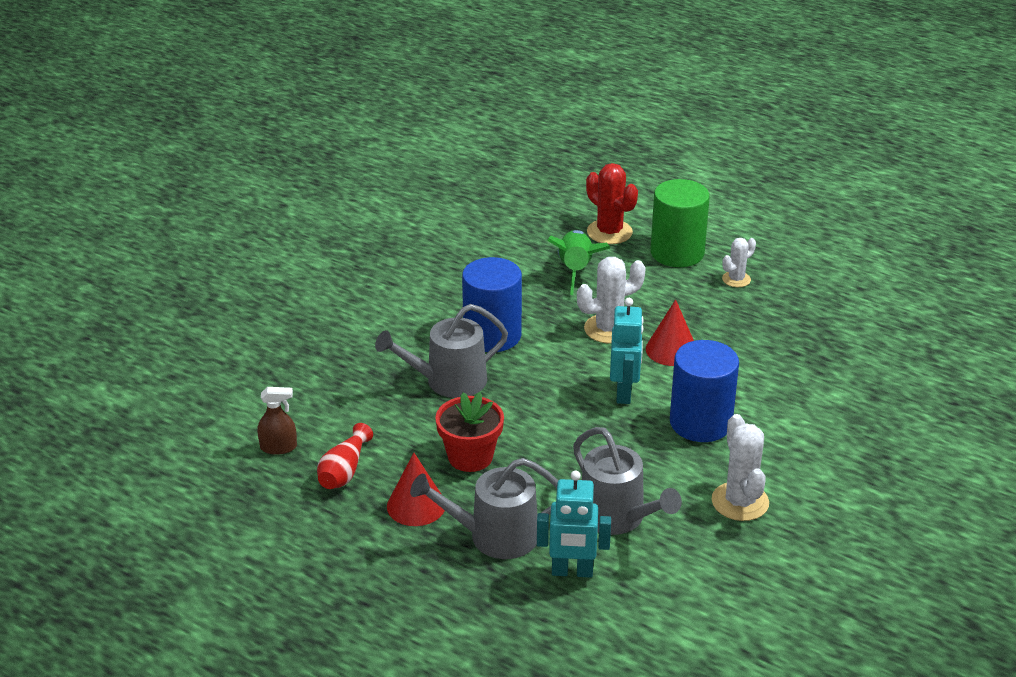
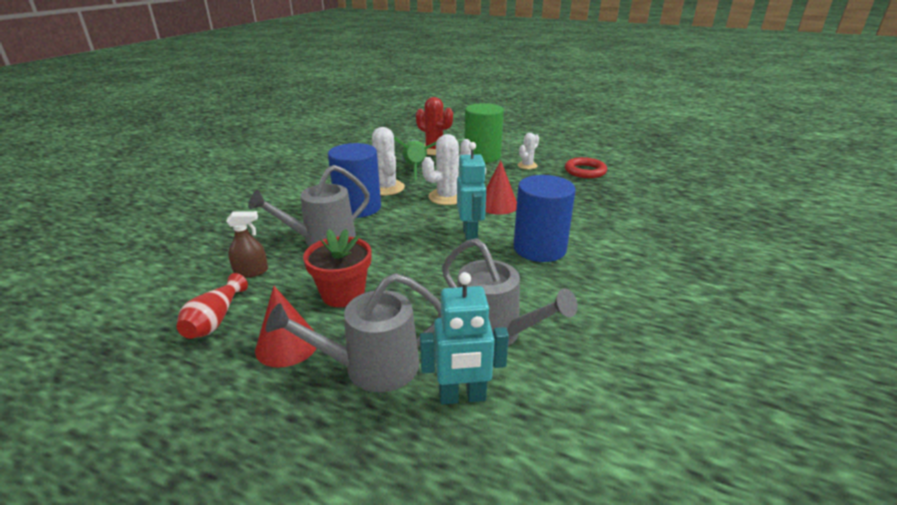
camera: 10 degrees left, 5 degrees down
brown spray bottle [257,387,297,455] -> brown spray bottle moved to [226,211,268,278]
white cactus [712,414,769,521] -> white cactus moved to [372,127,405,195]
none -> red ring [565,157,607,178]

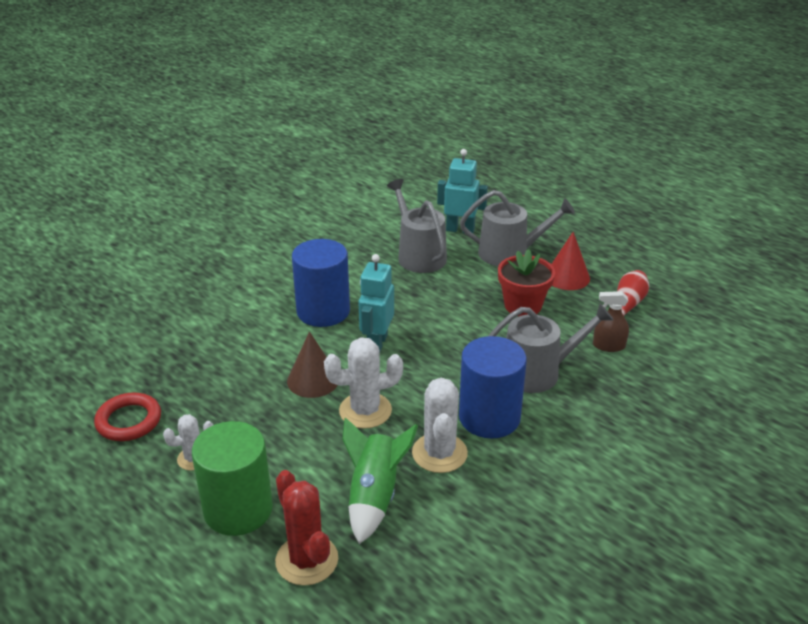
camera: 160 degrees left, 5 degrees up
red cone [485,160,517,215] -> brown cone [287,331,338,398]

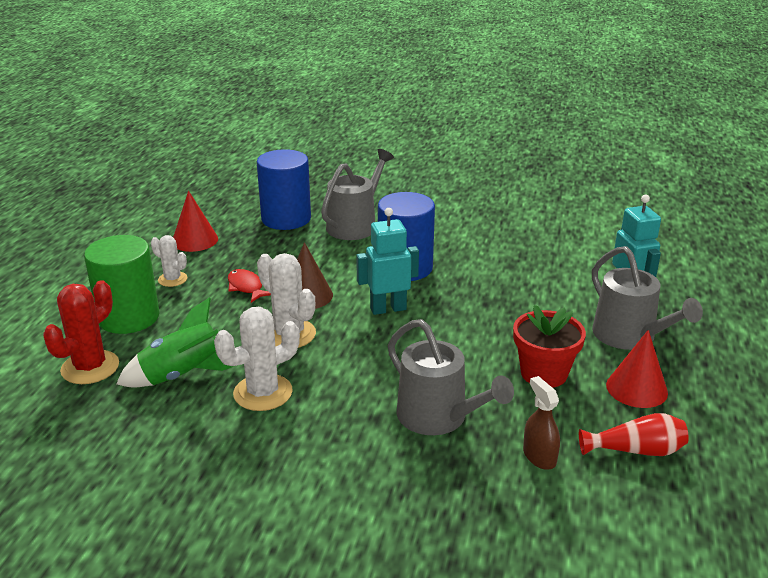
camera: 60 degrees right, 5 degrees down
red ring [94,393,161,441] -> red cone [173,191,218,252]
grey watering can [387,179,447,273] -> grey watering can moved to [321,149,394,240]
blue cylinder [459,336,527,438] -> blue cylinder moved to [257,149,311,230]
none -> red fish [228,269,271,303]

